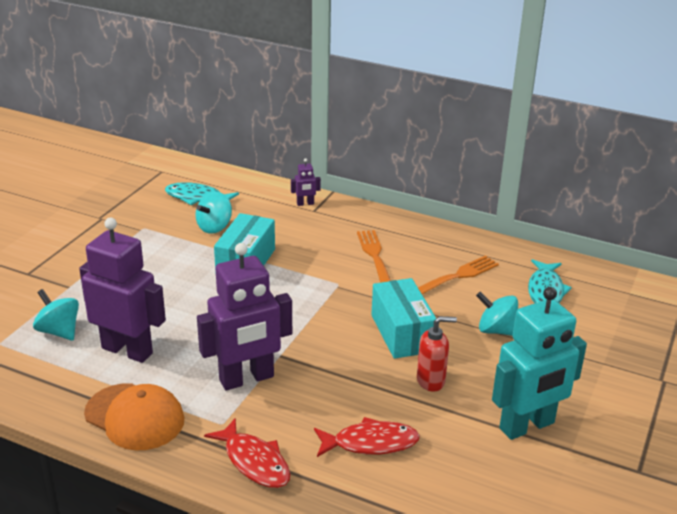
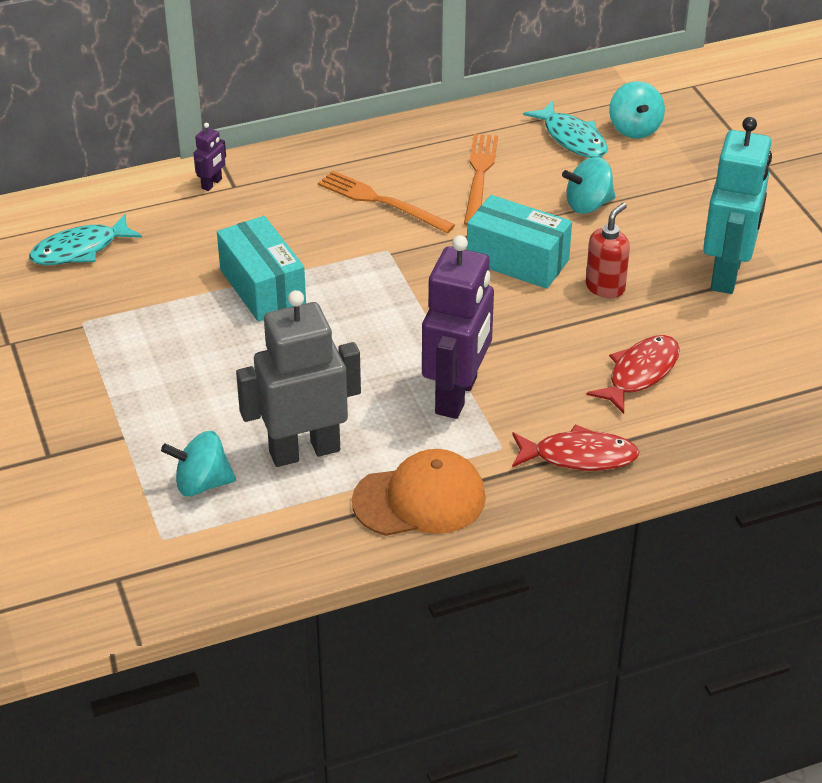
camera: 45 degrees left, 10 degrees up
purple robot [79,218,166,363] -> grey robot [236,290,361,467]
turquoise spinning top [196,192,232,234] -> turquoise spinning top moved to [609,81,665,139]

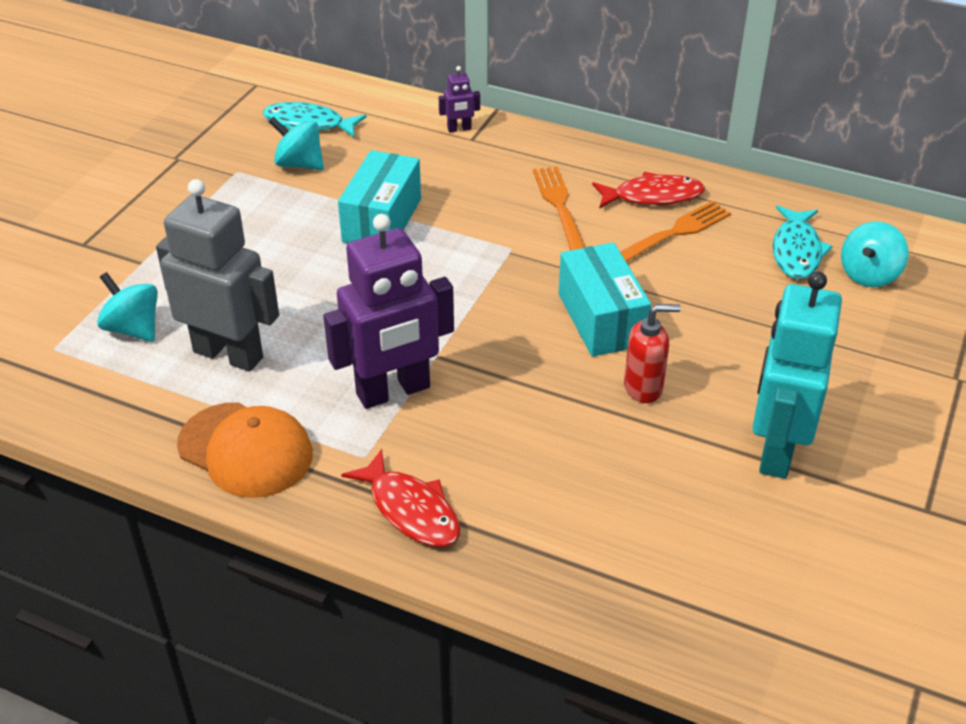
camera: 45 degrees right, 0 degrees up
turquoise spinning top [562,157,616,214] -> turquoise spinning top moved to [269,117,324,170]
red fish [587,335,680,414] -> red fish moved to [592,172,705,209]
turquoise robot [703,117,772,294] -> turquoise robot turned 135 degrees clockwise [752,271,842,479]

